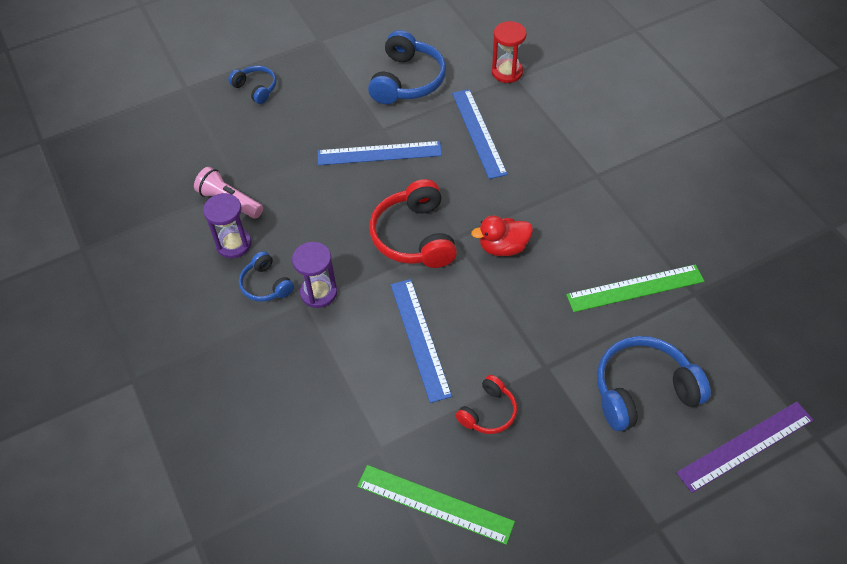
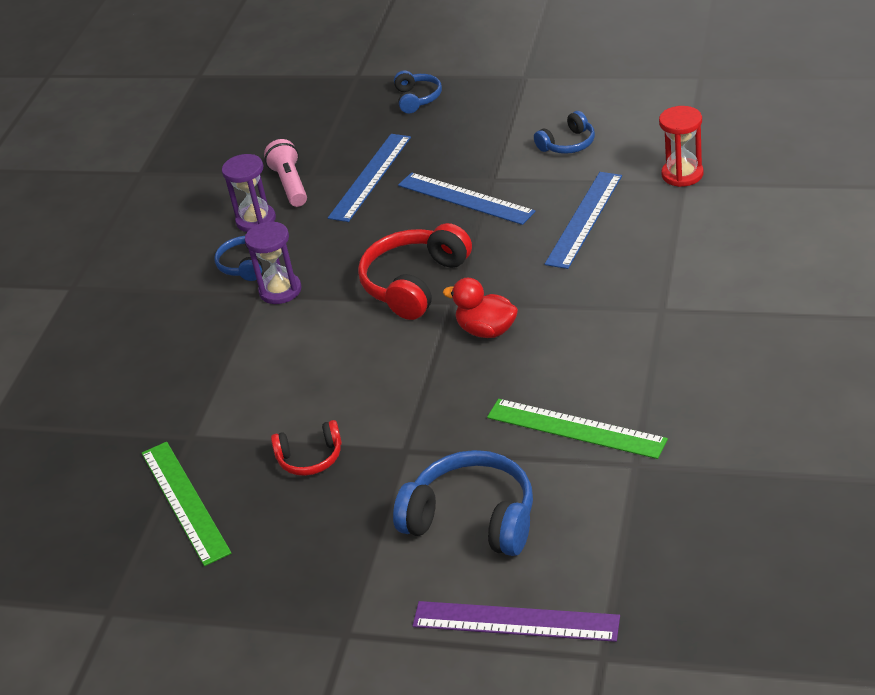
camera: 45 degrees right, 15 degrees down
blue headphones [368,30,446,104] -> blue headphones [534,111,595,154], size x0.56
blue ruler [390,279,452,403] -> blue ruler moved to [328,134,411,222]

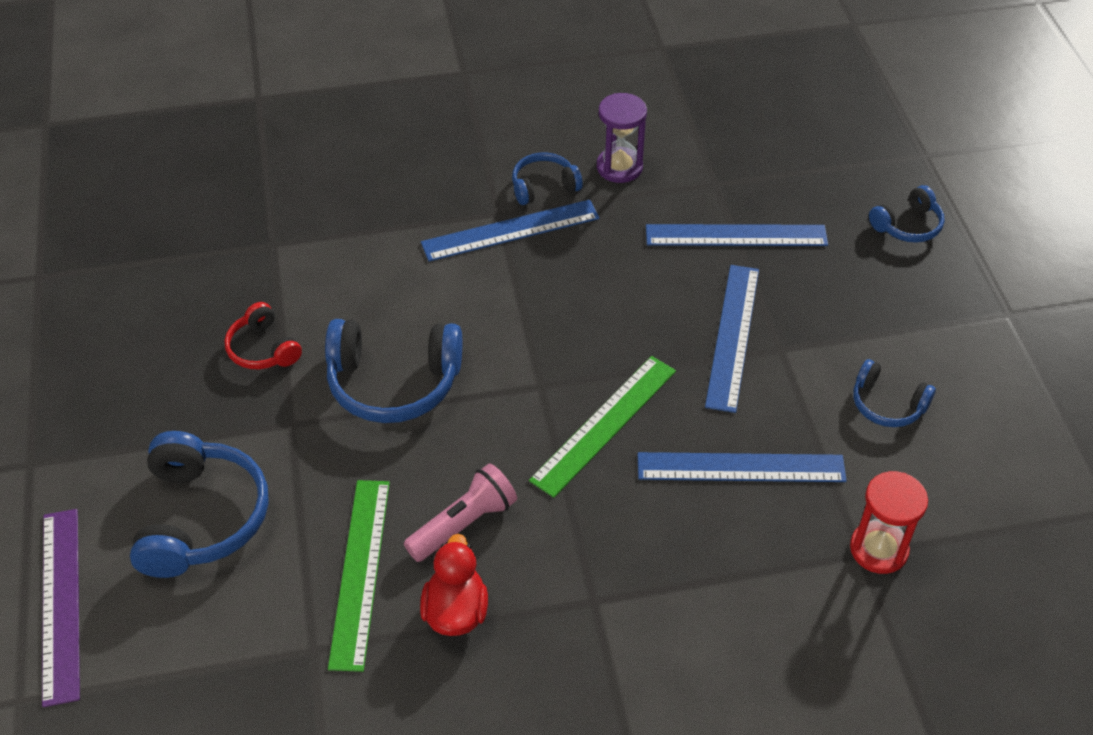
camera: 60 degrees right, 10 degrees up
green ruler [142,442,232,566] -> green ruler moved to [529,356,676,498]
purple hourglass [245,221,301,304] -> blue ruler [421,200,600,262]
pink flashlight [264,139,307,207] -> pink flashlight moved to [404,463,517,562]
red headphones [358,223,472,320] -> none
red duck [443,278,518,338] -> red duck moved to [420,534,488,636]
none -> blue headphones [325,319,462,423]

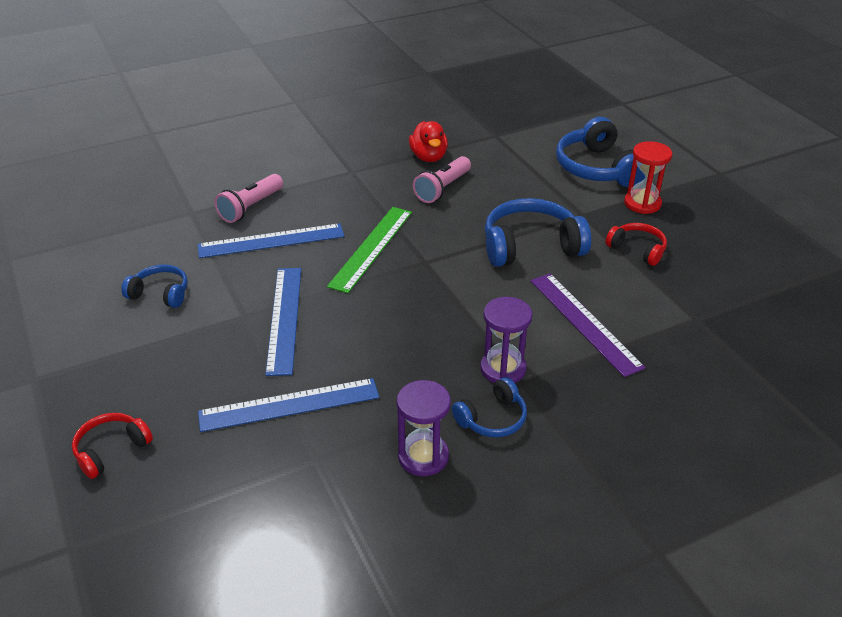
camera: 165 degrees right, 10 degrees down
purple ruler [42,509,80,707] -> purple ruler moved to [531,273,646,377]
green ruler [328,480,390,672] -> none
blue ruler [421,200,600,262] -> purple hourglass [480,297,532,383]
red hourglass [850,471,928,574] -> red hourglass moved to [624,141,672,214]
blue headphones [869,185,945,243] -> red headphones [72,413,153,479]
none -> pink flashlight [214,174,283,223]

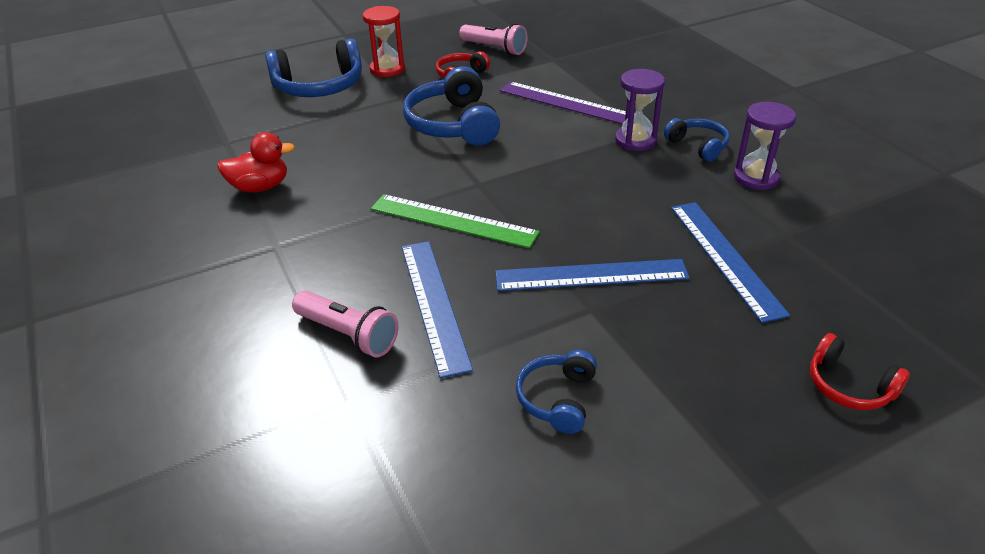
camera: 90 degrees left, 0 degrees up
pink flashlight [413,156,471,203] -> pink flashlight moved to [459,23,527,55]
purple ruler [531,273,646,377] -> purple ruler turned 60 degrees clockwise [500,82,626,124]

